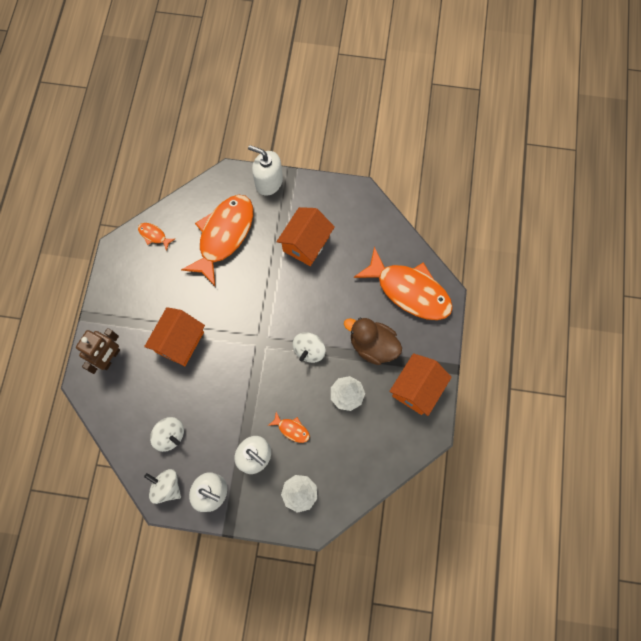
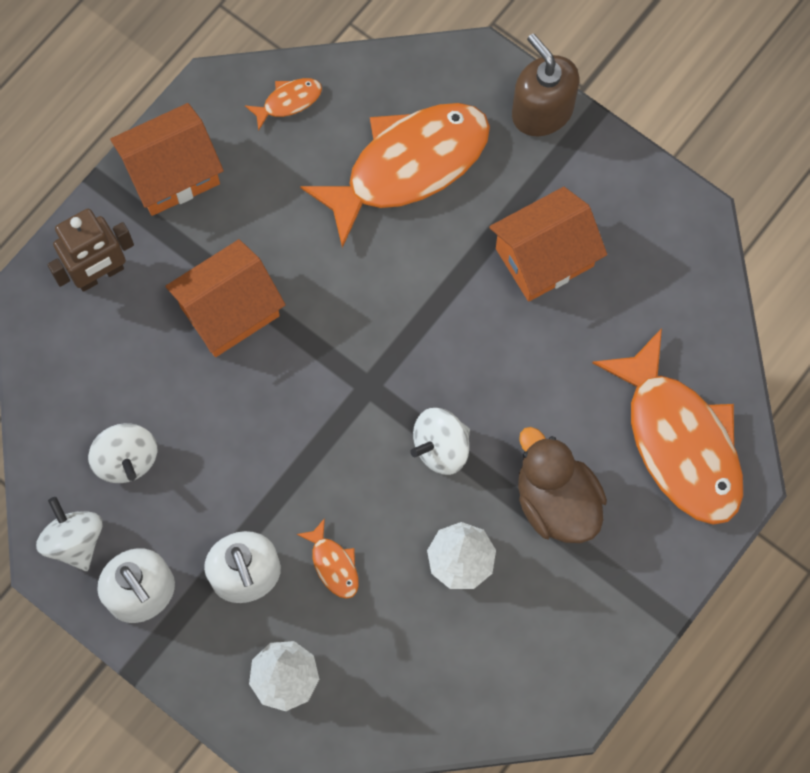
camera: 30 degrees right, 0 degrees up
orange fish [138,223,175,251] -> orange fish turned 90 degrees clockwise [245,78,322,131]
white soap dispenser [248,145,283,196] -> brown soap dispenser [512,34,579,136]
orange house [389,353,452,416] -> orange house moved to [110,103,224,216]

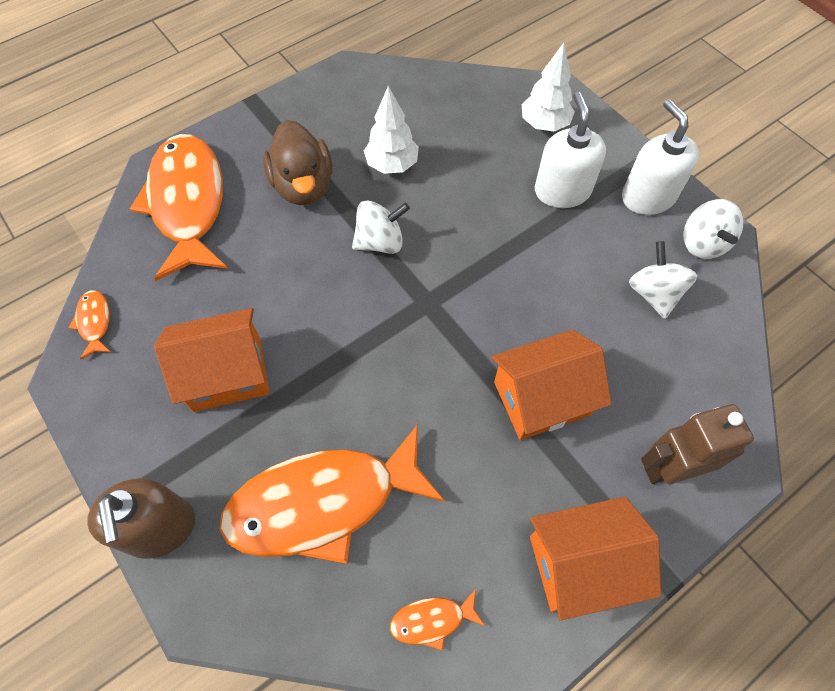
camera: 165 degrees left, 10 degrees down
orange fish [297,518,359,599] -> orange fish moved to [69,290,111,360]

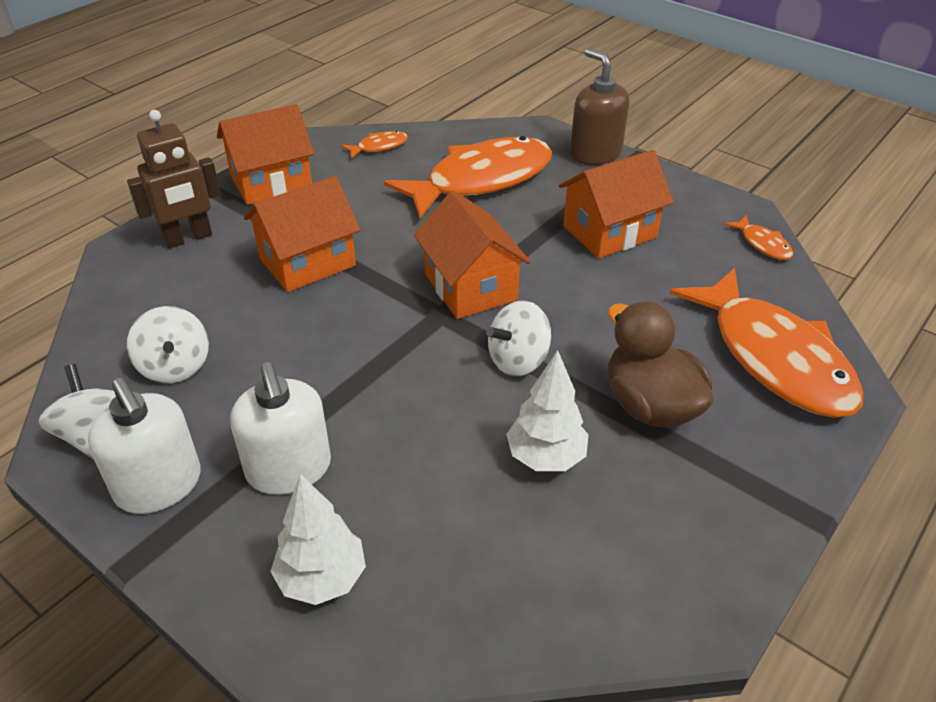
camera: 165 degrees right, 20 degrees down
none -> orange house [414,191,531,319]

